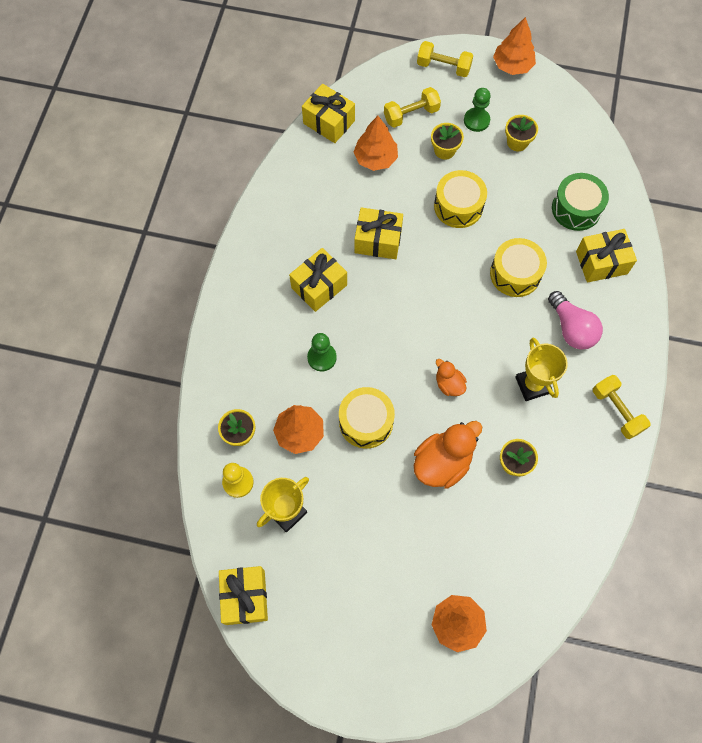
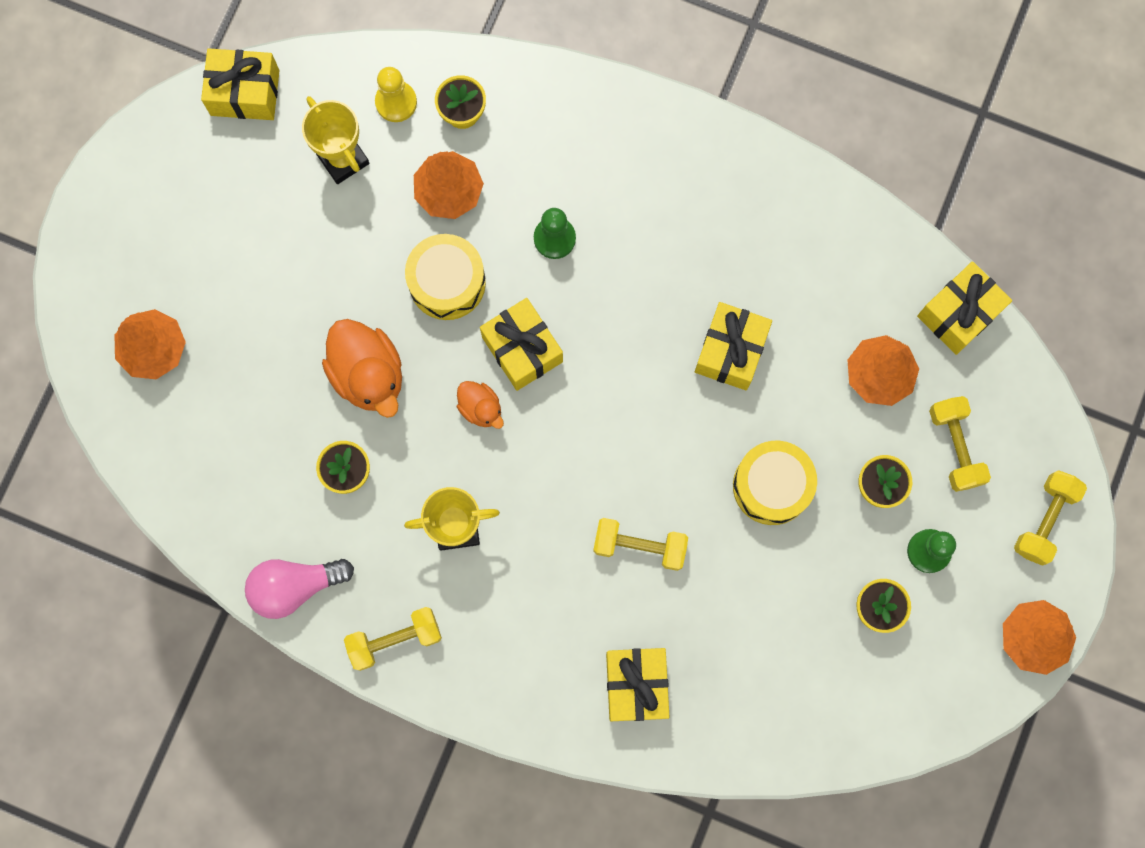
camera: 100 degrees right, 10 degrees up
yellow gift [289,248,347,312] -> yellow gift moved to [480,298,563,391]
orange duck [436,359,467,396] -> orange duck turned 75 degrees clockwise [457,381,504,429]
yellow drum [490,238,547,297] -> yellow dumbbell [593,518,688,571]
pink light bulb [548,291,603,350] -> pink light bulb moved to [245,559,354,619]
green drum [552,173,609,231] -> none

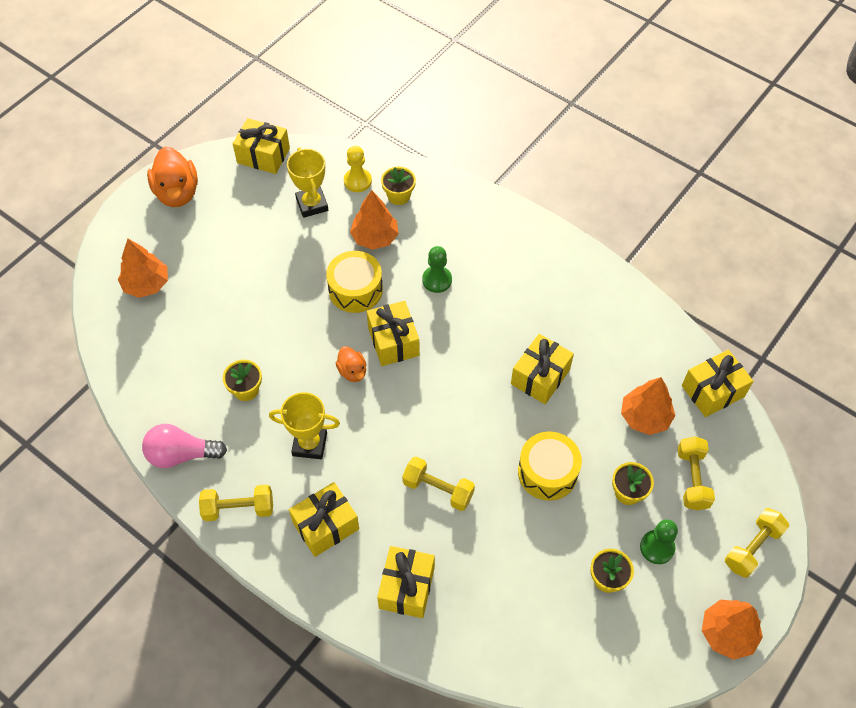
camera: 15 degrees right, 20 degrees down
orange duck [322,319,402,418] -> orange duck moved to [147,147,198,207]
none -> yellow gift [289,482,359,557]

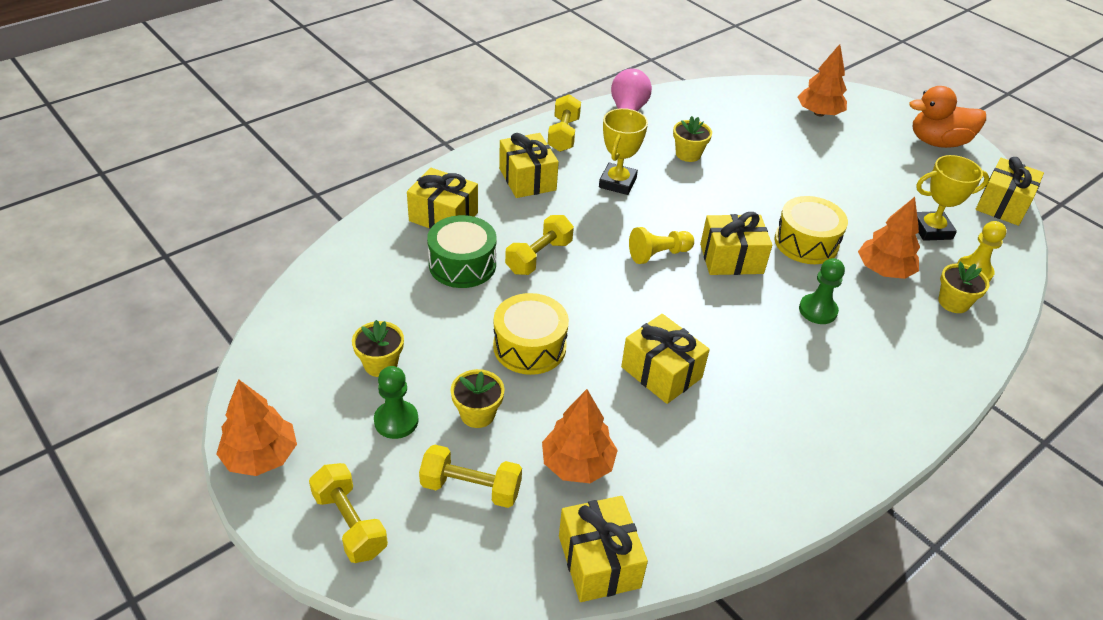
camera: 100 degrees right, 15 degrees down
orange duck [336,346,366,382] -> none
none -> green drum [427,215,497,288]
none -> yellow pawn [629,227,694,264]

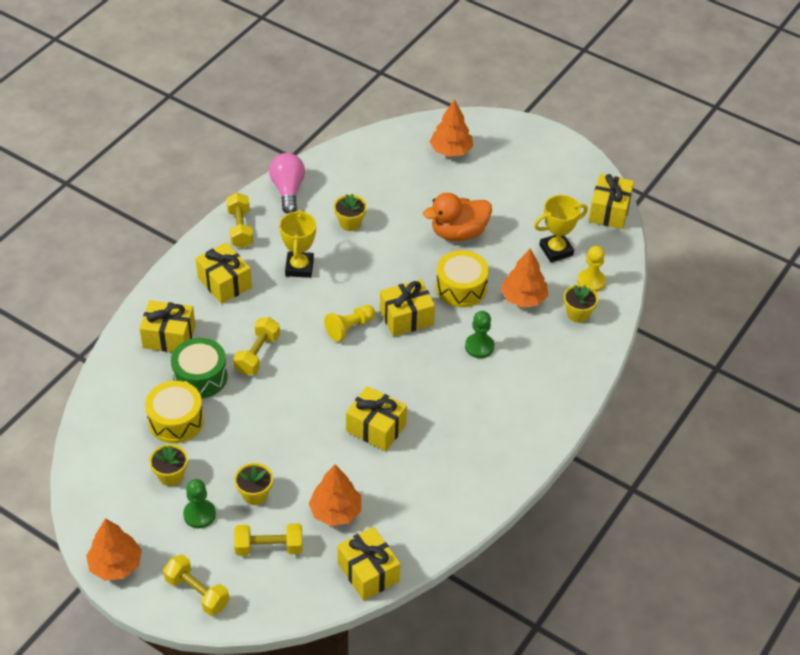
camera: 15 degrees left, 5 degrees up
yellow drum [493,293,569,375] -> yellow drum moved to [145,381,204,443]
orange duck [909,86,986,148] -> orange duck moved to [423,193,492,241]

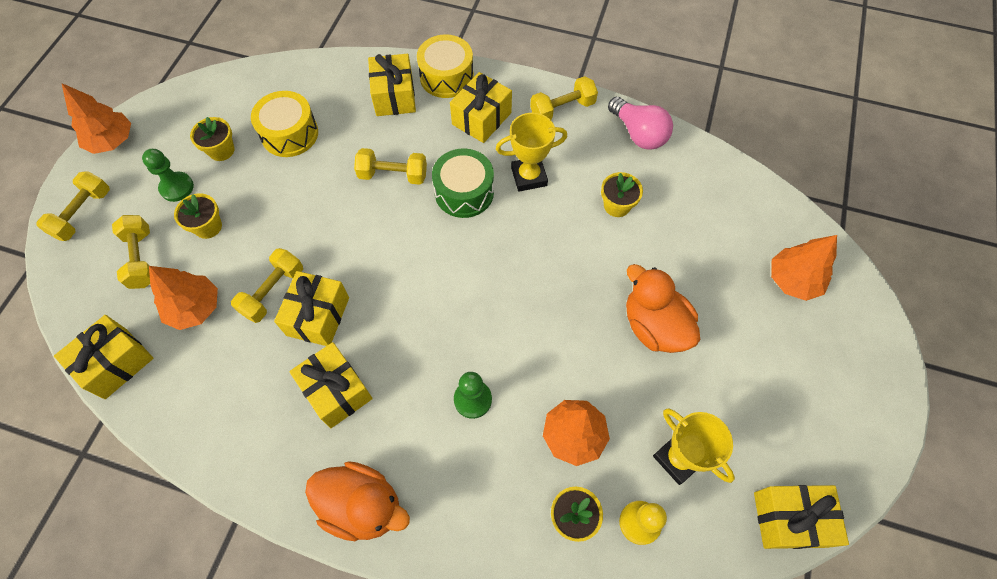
camera: 75 degrees right, 15 degrees up
green drum [171,338,228,398] -> green drum moved to [432,148,494,218]
pink light bulb [269,153,305,214] -> pink light bulb turned 75 degrees clockwise [608,97,673,150]
yellow pawn [324,305,375,342] -> none
yellow gift [380,279,435,337] -> yellow gift moved to [289,342,373,428]
yellow drum [436,250,489,307] -> yellow drum moved to [417,34,474,98]
none -> yellow dumbbell [231,248,303,323]
none -> orange duck [305,461,410,541]

